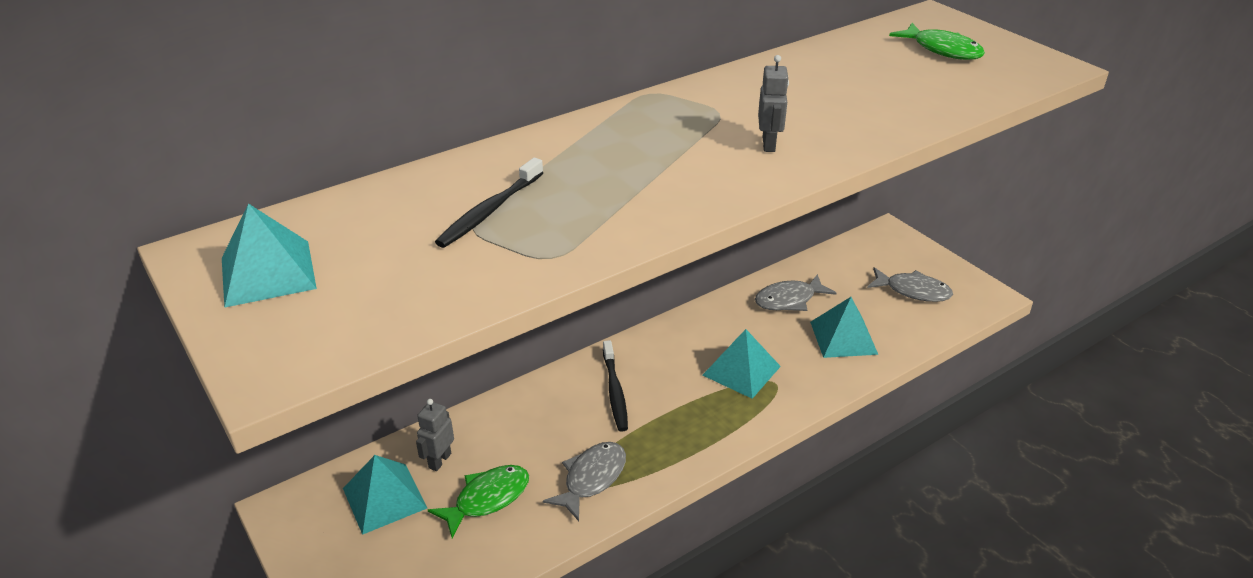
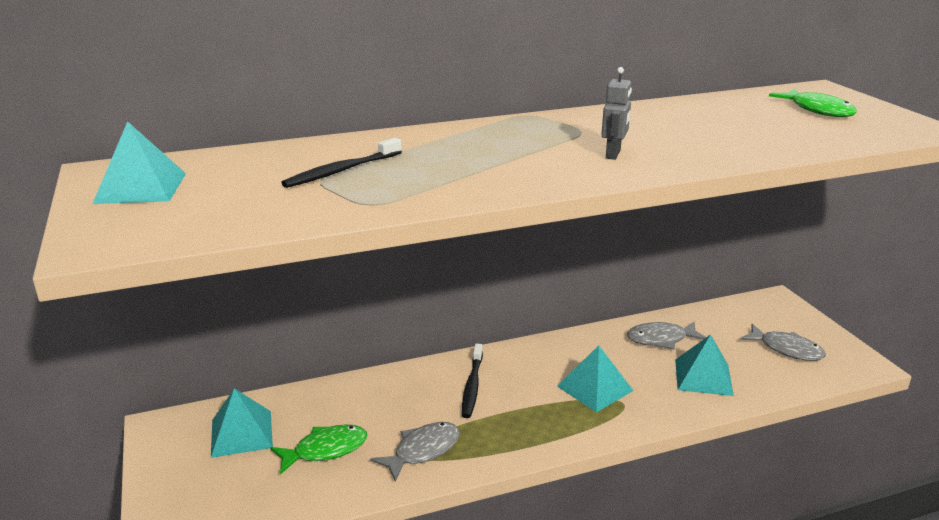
camera: 15 degrees right, 10 degrees down
grey robot [416,399,454,471] -> none

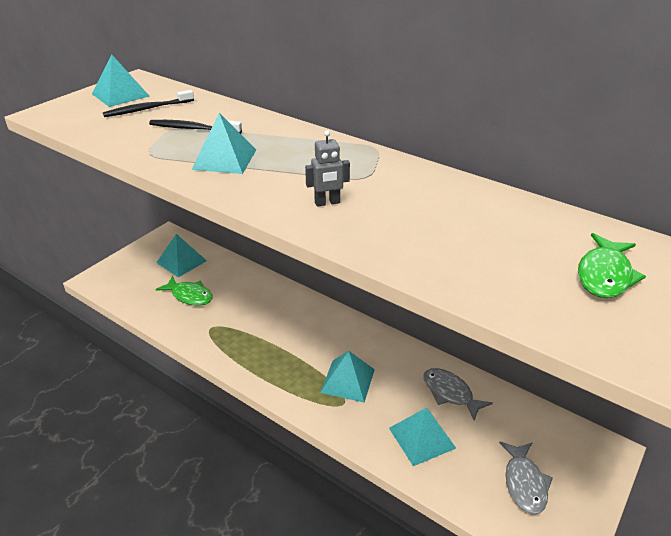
camera: 55 degrees right, 10 degrees up
grey fish [370,422,459,482] -> none
black toothbrush [462,344,483,418] -> black toothbrush moved to [103,90,194,117]
none -> turquoise pyramid [191,113,256,174]

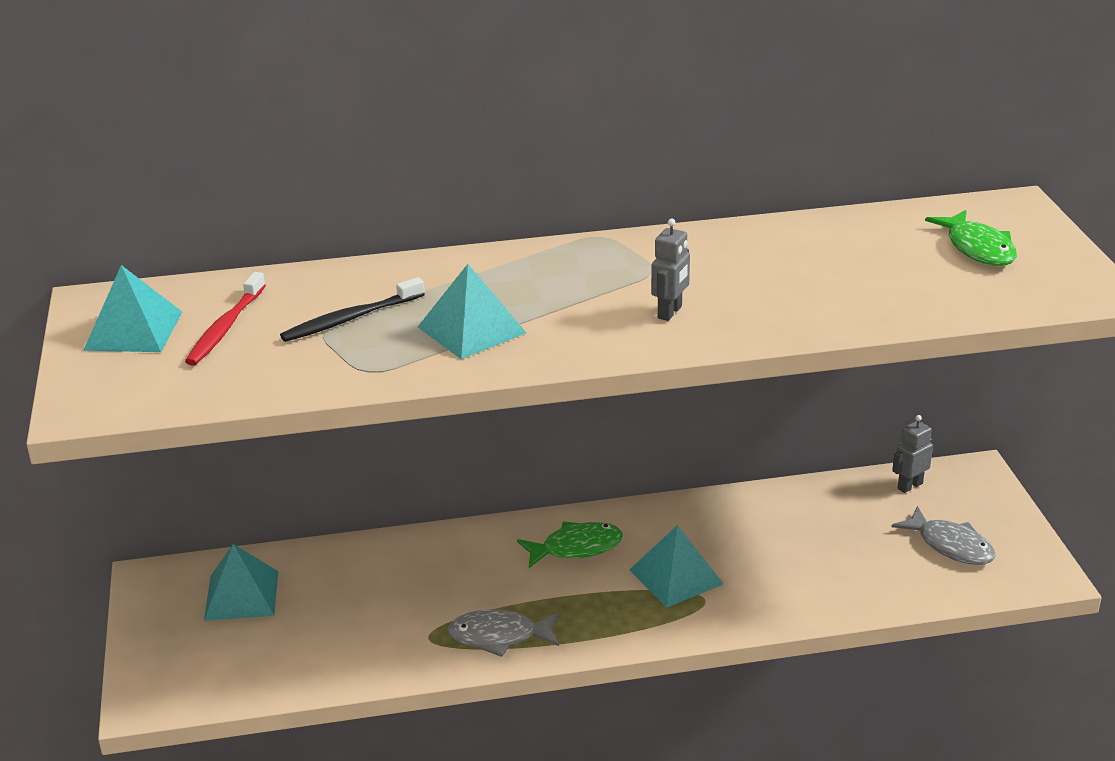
camera: 45 degrees left, 5 degrees down
black toothbrush [103,90,194,117] -> red toothbrush [185,272,266,366]
green fish [156,276,213,306] -> green fish moved to [517,522,623,568]
turquoise pyramid [389,408,456,466] -> none
grey fish [424,368,493,421] -> grey fish moved to [447,609,559,657]
none -> grey robot [892,415,933,493]

